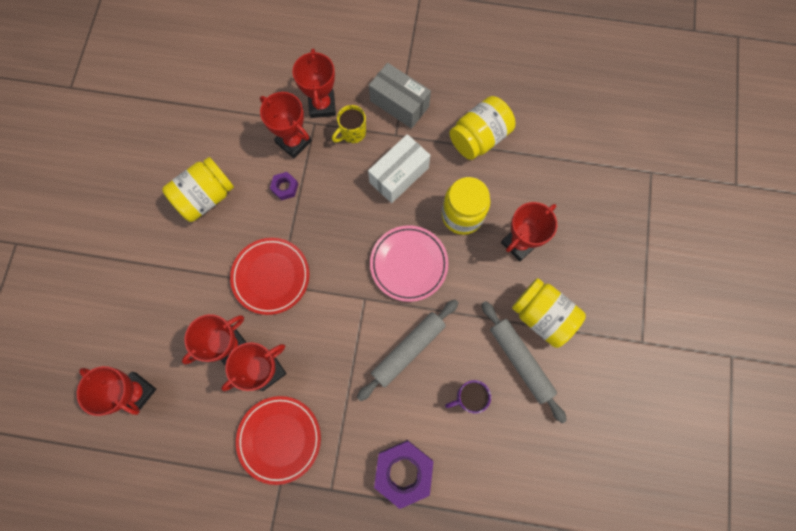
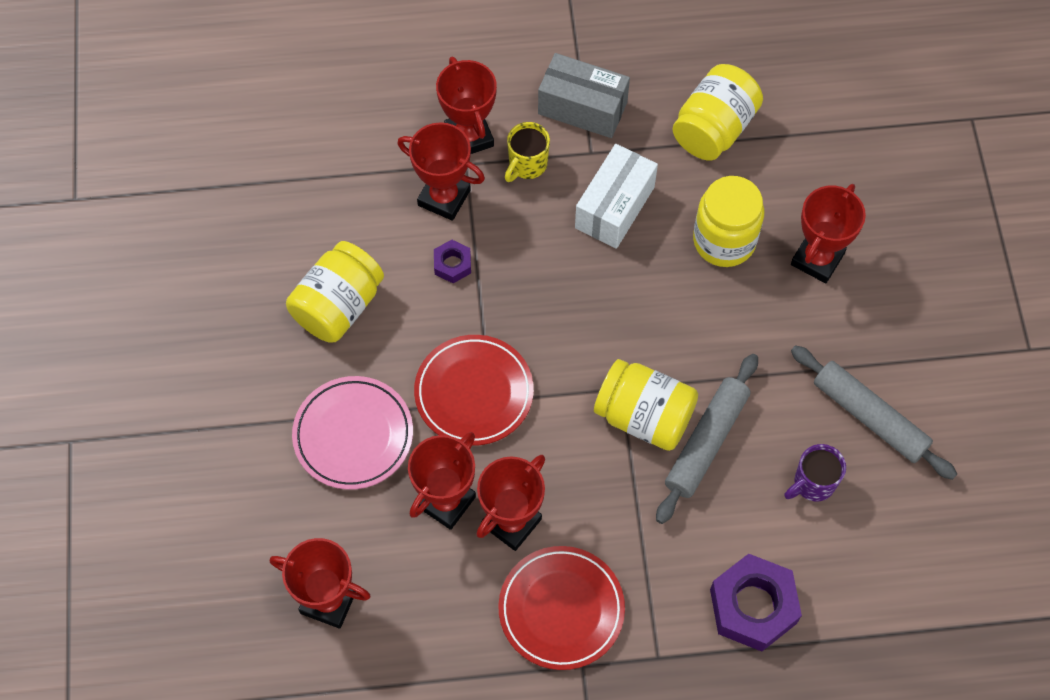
camera: 15 degrees left, 10 degrees down
pink plate [370,225,448,302] -> pink plate moved to [292,376,413,490]
yellow jar [512,278,586,348] -> yellow jar moved to [594,359,698,451]

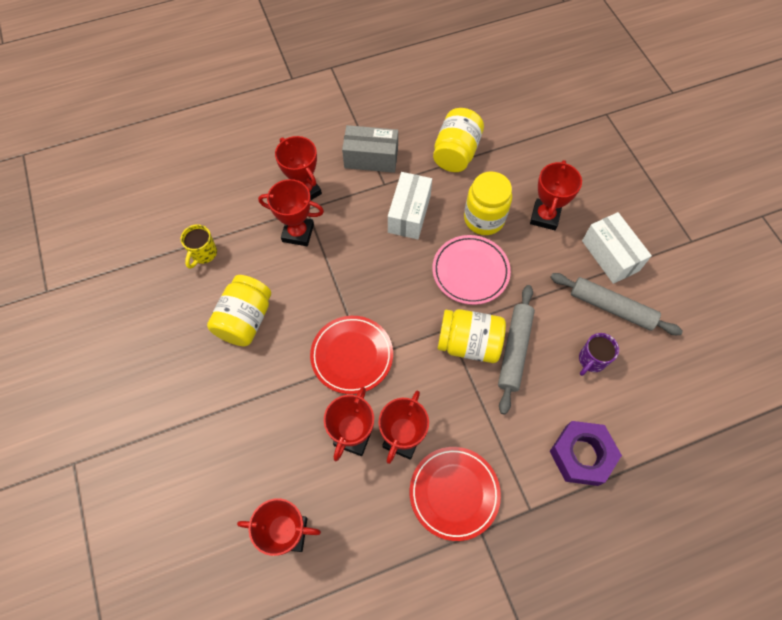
camera: 15 degrees left, 0 degrees up
pink plate [292,376,413,490] -> pink plate moved to [432,235,511,305]
purple nut [434,240,471,283] -> none
yellow mug [505,122,550,182] -> yellow mug moved to [181,224,217,269]
none -> white box [582,212,652,284]

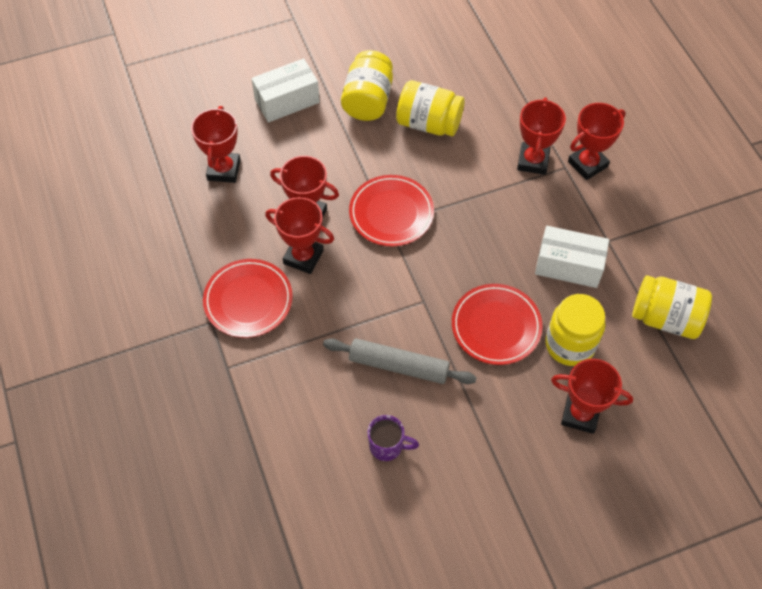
camera: 90 degrees right, 5 degrees down
yellow mug [181,224,217,269] -> none
grey box [342,125,398,173] -> none
pink plate [432,235,511,305] -> red plate [452,284,543,365]
yellow jar [438,309,506,363] -> yellow jar moved to [341,50,393,121]
grey rolling pin [550,273,683,335] -> none
purple nut [550,421,622,486] -> none
purple mug [579,333,619,376] -> purple mug turned 150 degrees clockwise [367,415,419,461]
white box [582,212,652,284] -> white box moved to [251,58,320,123]

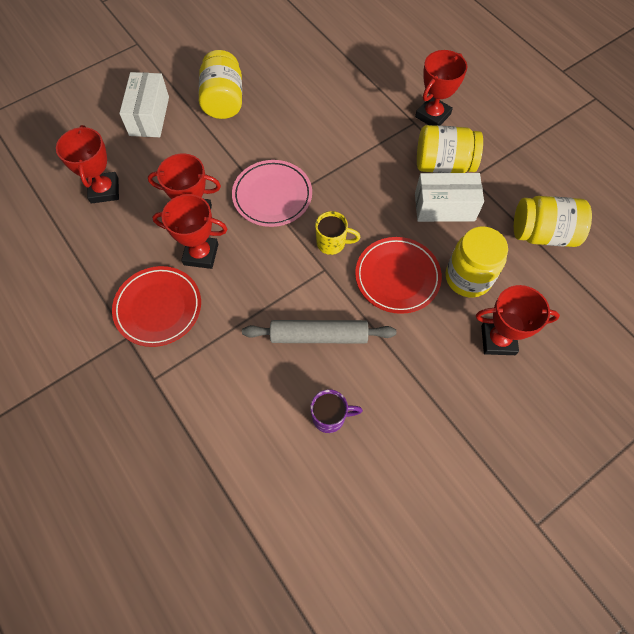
camera: 15 degrees left, 5 degrees up
white box [251,58,320,123] -> white box turned 45 degrees counterclockwise [119,72,169,137]
red plate [349,175,434,246] -> pink plate [232,160,312,227]
yellow jar [396,80,465,136] -> yellow jar moved to [417,125,483,173]
red trophy [517,97,566,175] -> none
none -> yellow mug [315,211,360,255]

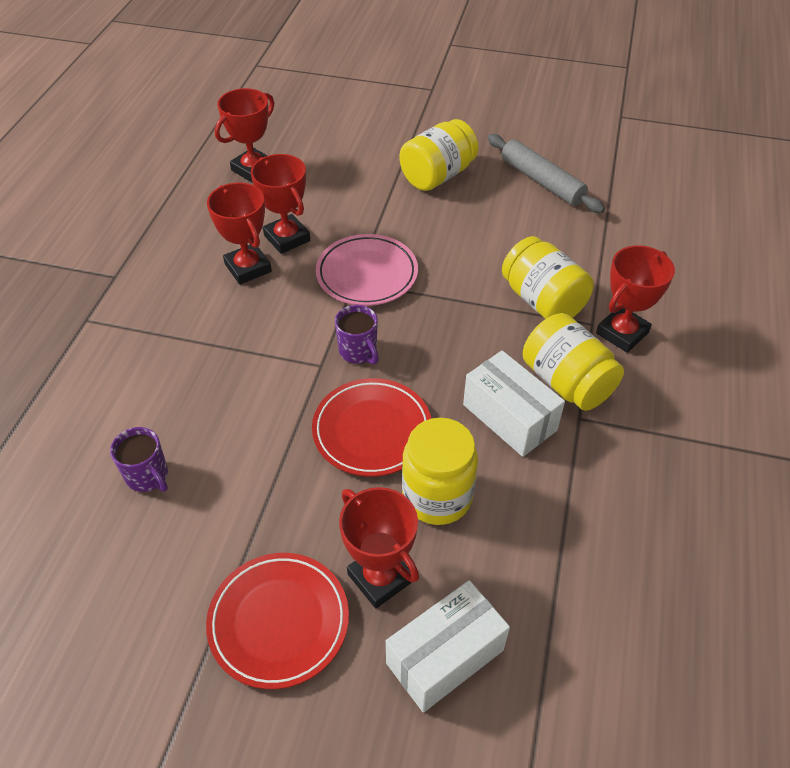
camera: 50 degrees right, 15 degrees down
red plate [112,266,201,347] -> red plate moved to [206,553,349,689]
white box [119,72,169,137] -> white box moved to [386,580,510,713]
grey rolling pin [242,320,396,343] -> grey rolling pin moved to [488,134,605,213]
yellow mug [315,211,360,255] -> purple mug [335,305,379,365]
red trophy [415,50,467,126] -> red trophy turned 45 degrees counterclockwise [596,245,675,353]
yellow jar [514,196,592,247] -> yellow jar moved to [502,236,594,319]

